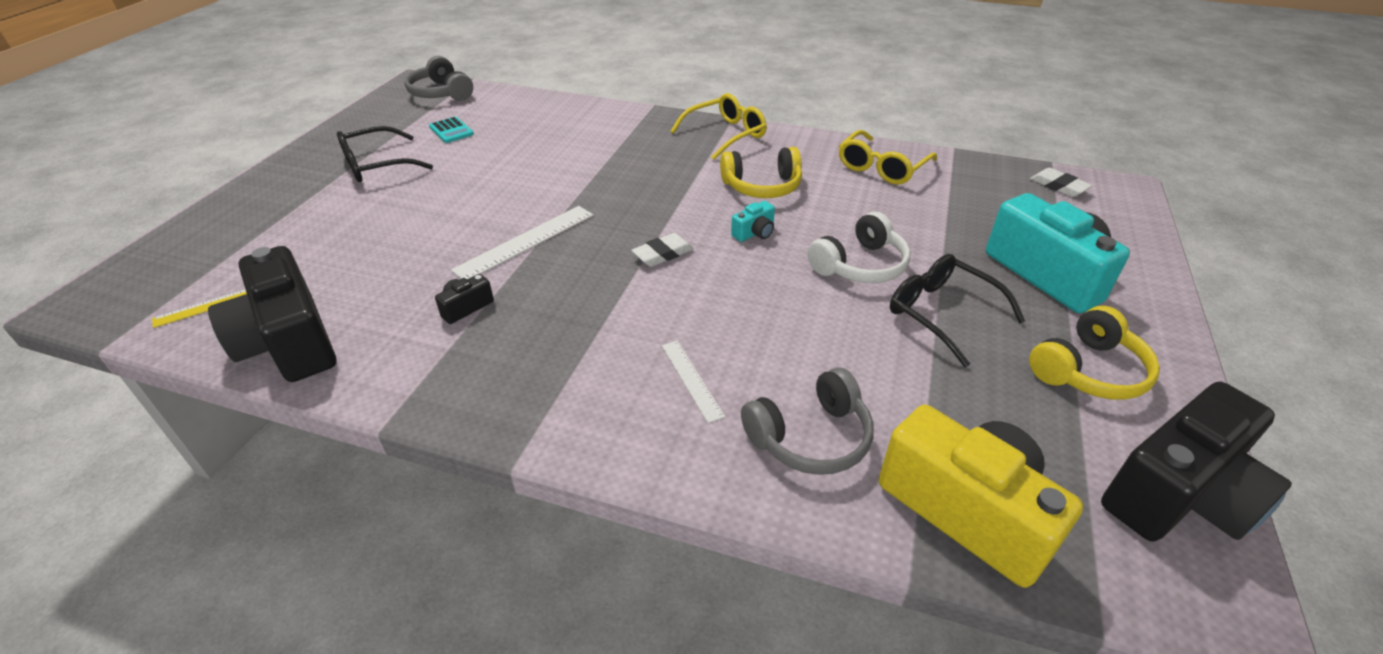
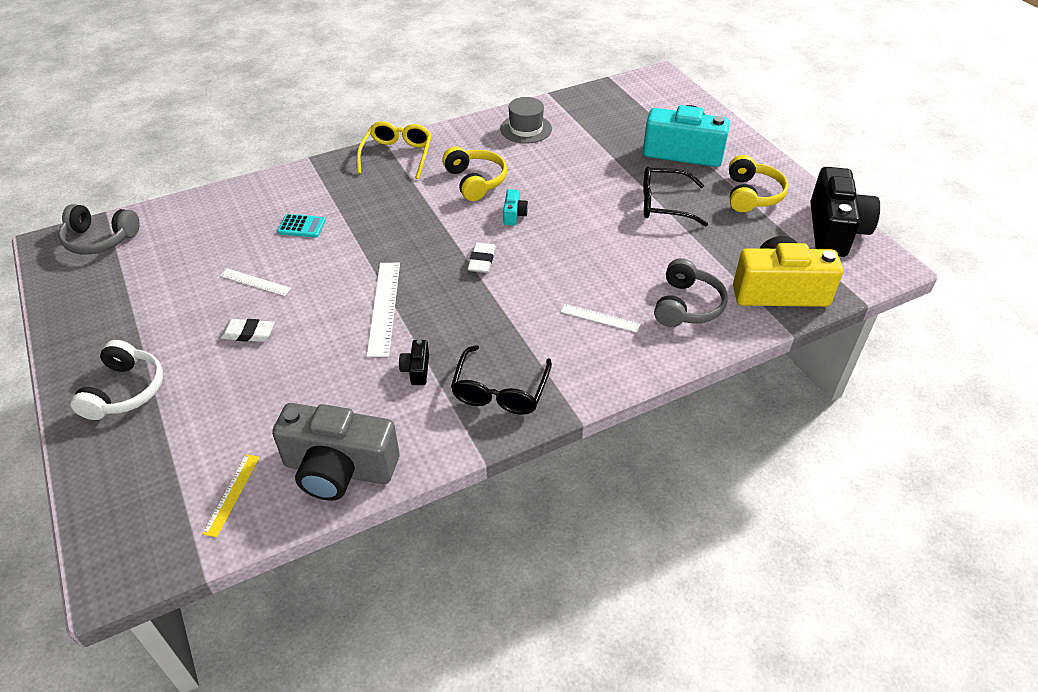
camera: 45 degrees left, 5 degrees up
black camera [208,246,336,382] -> grey camera [272,403,399,501]
black glasses [337,126,433,182] -> black glasses moved to [451,345,552,415]
turquoise calculator [429,117,474,143] -> turquoise calculator moved to [277,214,326,238]
yellow headphones [720,147,802,198] -> yellow headphones turned 60 degrees counterclockwise [442,147,507,201]
white headphones [808,211,911,283] -> white headphones moved to [70,340,163,420]
yellow glasses [839,130,937,185] -> grey hat [500,97,552,144]
white eraser [1030,168,1092,197] -> white eraser moved to [220,319,275,342]
none -> white ruler [220,268,291,296]

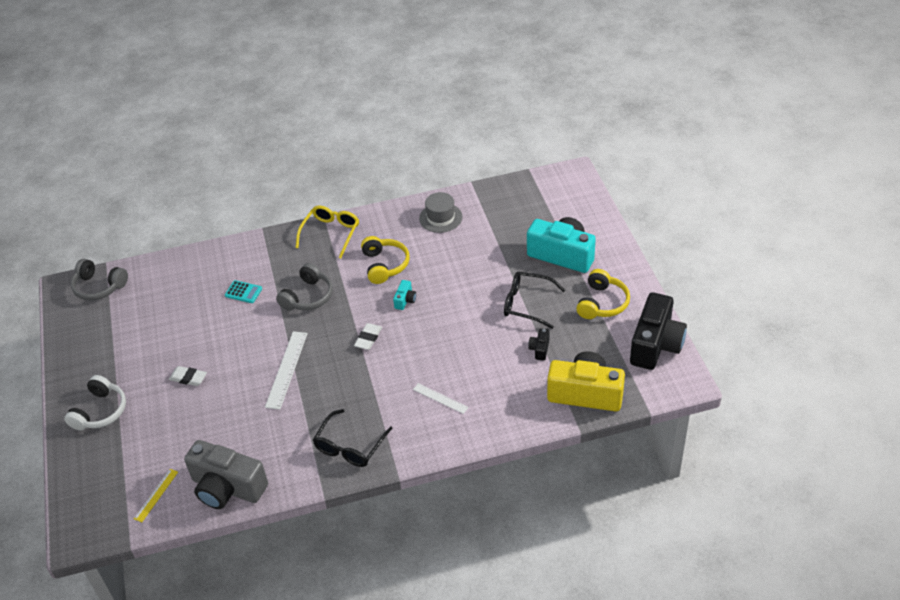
camera: 15 degrees right, 0 degrees up
white ruler [220,268,291,296] -> none
black camera [399,340,429,385] -> black camera moved to [528,329,550,361]
grey headphones [654,258,728,327] -> grey headphones moved to [276,263,333,311]

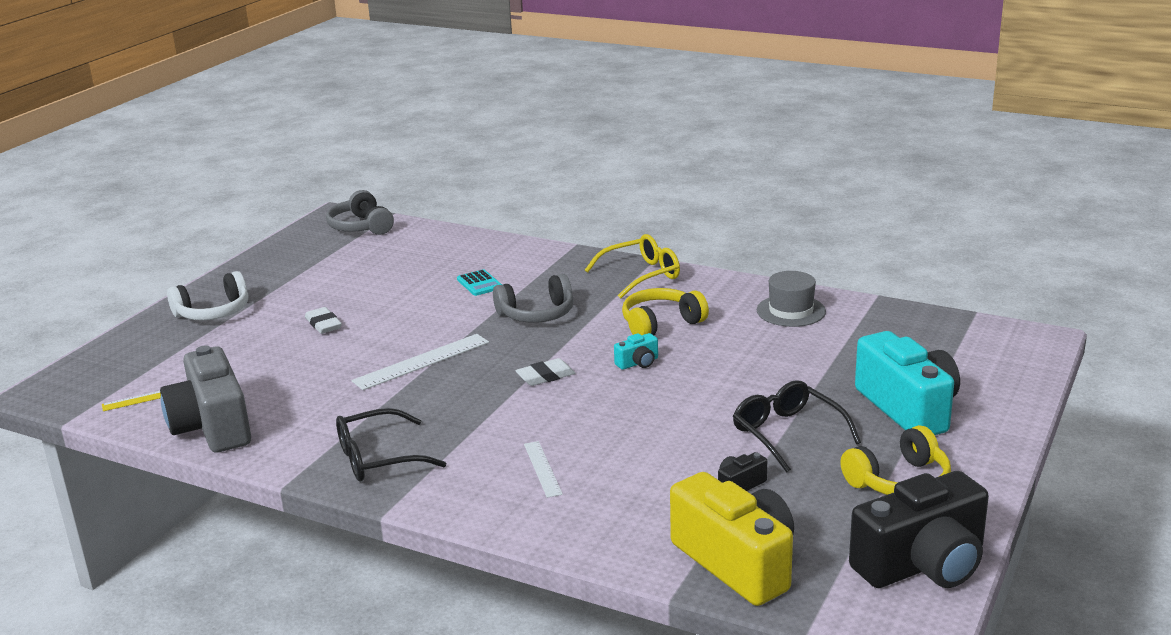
camera: 40 degrees right, 20 degrees down
yellow headphones [361,236,410,284] -> yellow headphones turned 150 degrees counterclockwise [622,288,709,335]

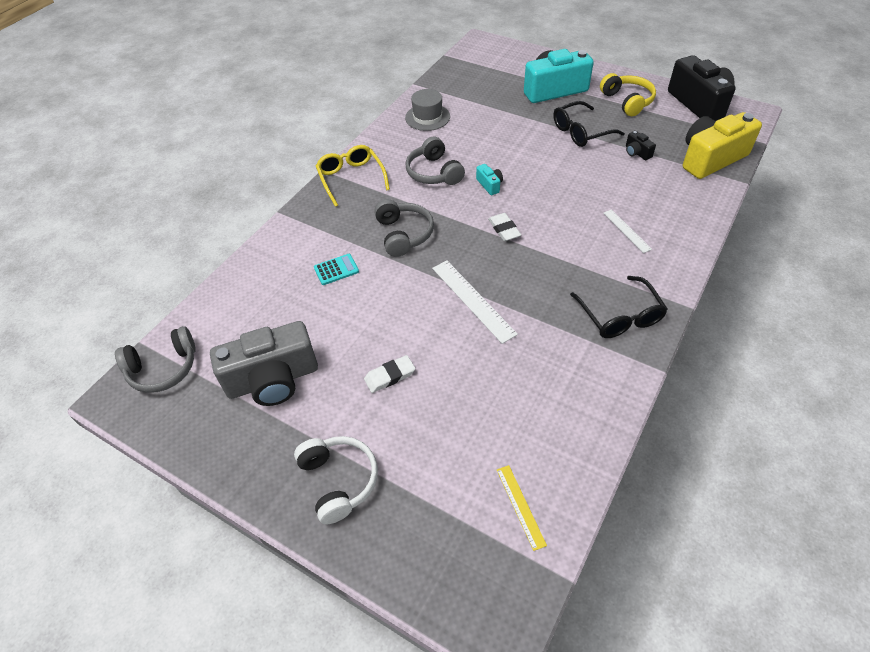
camera: 85 degrees left, 25 degrees up
grey camera [160,345,251,453] -> grey camera moved to [210,321,318,406]
white ruler [524,441,563,498] -> white ruler turned 75 degrees clockwise [604,209,652,253]
yellow headphones [622,288,709,335] -> grey headphones [406,136,465,185]

